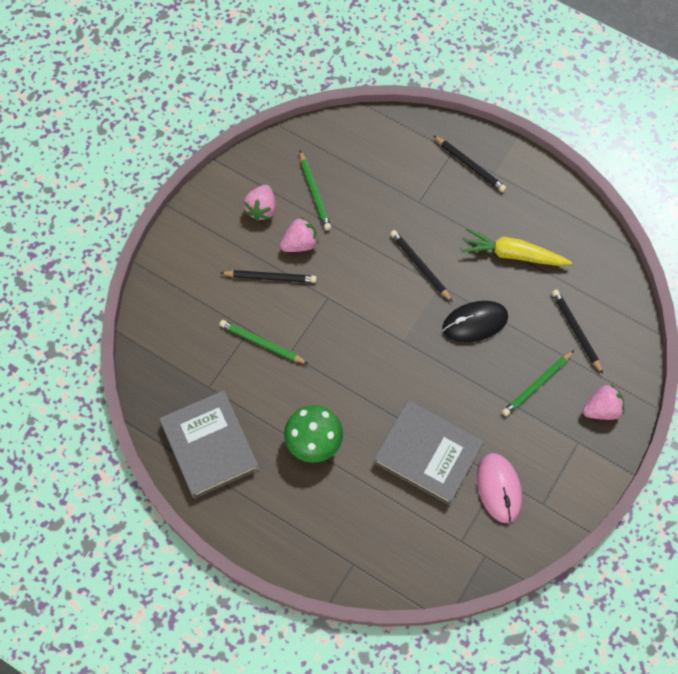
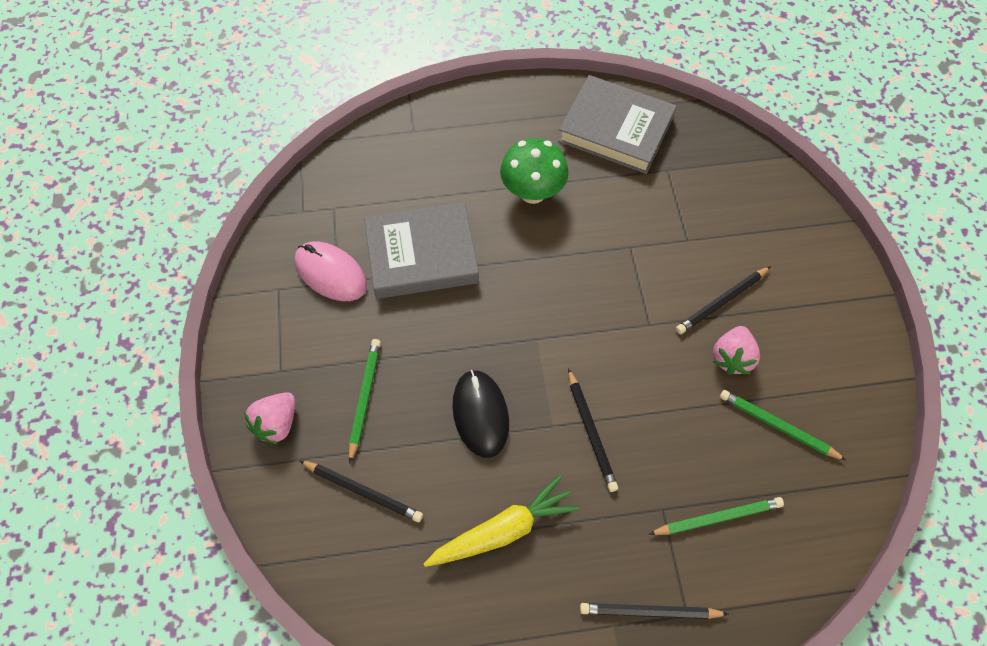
camera: 140 degrees right, 5 degrees down
green pencil [220,320,308,364] -> green pencil moved to [648,497,784,535]
pink strawberry [243,185,276,221] -> none
black pencil [390,230,453,302] -> black pencil turned 60 degrees clockwise [568,368,618,492]
black mouse [442,301,508,343] -> black mouse turned 45 degrees counterclockwise [452,370,509,458]

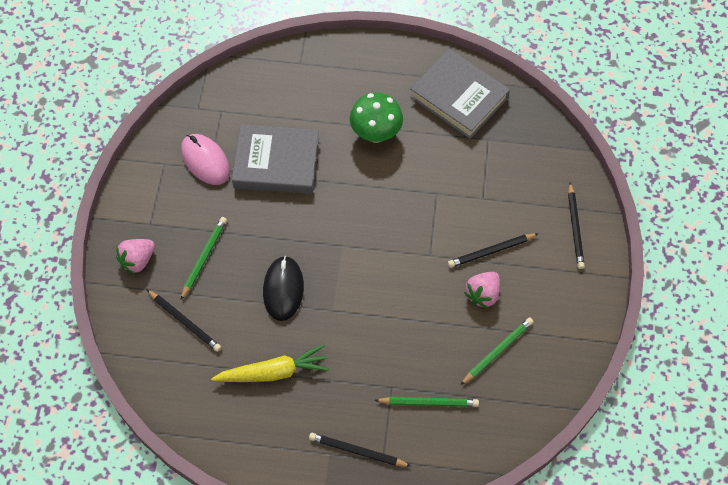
camera: 15 degrees right, 0 degrees up
black pencil [568,368,618,492] -> black pencil moved to [568,183,585,269]
green pencil [720,390,847,461] -> green pencil turned 90 degrees clockwise [461,317,534,385]

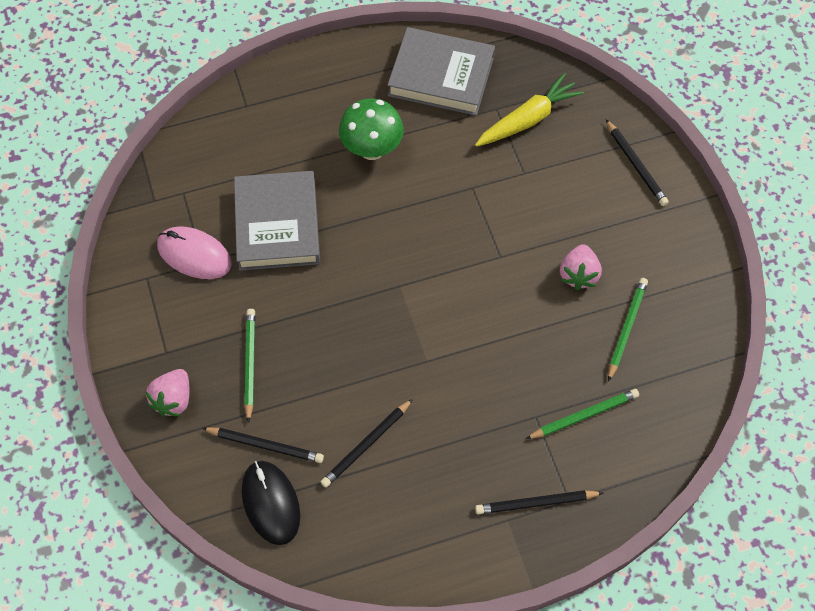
camera: 25 degrees left, 0 degrees up
yellow carrot [211,344,330,382] -> yellow carrot moved to [475,73,584,147]
grey book [232,124,319,194] -> grey book turned 75 degrees counterclockwise [234,171,320,271]
black mouse [263,256,304,321] -> black mouse moved to [242,461,300,545]
black pencil [448,233,539,268] -> black pencil moved to [321,399,413,488]

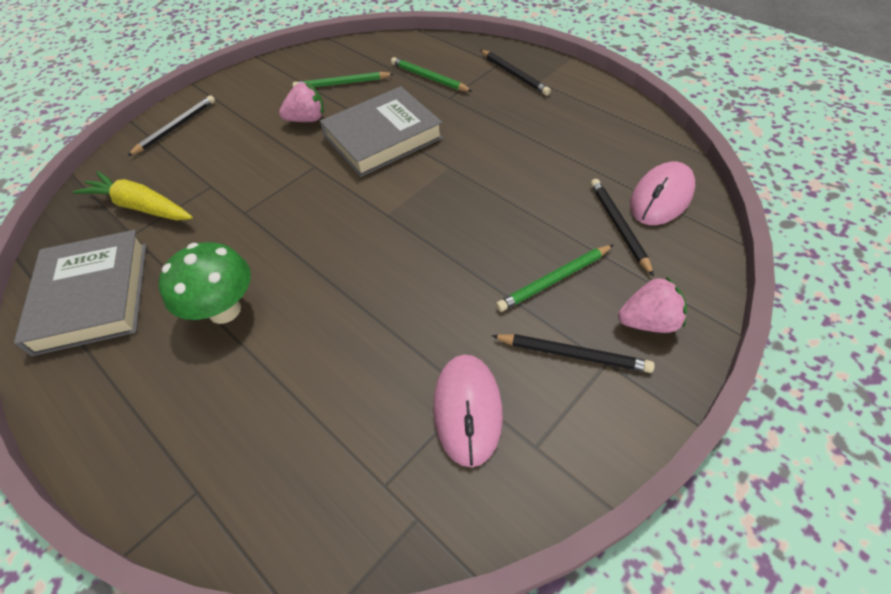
camera: 115 degrees left, 10 degrees down
grey book [234,171,320,271] -> grey book moved to [320,86,443,177]
black mouse [242,461,300,545] -> pink mouse [630,162,695,225]
black pencil [321,399,413,488] -> black pencil moved to [491,334,655,373]

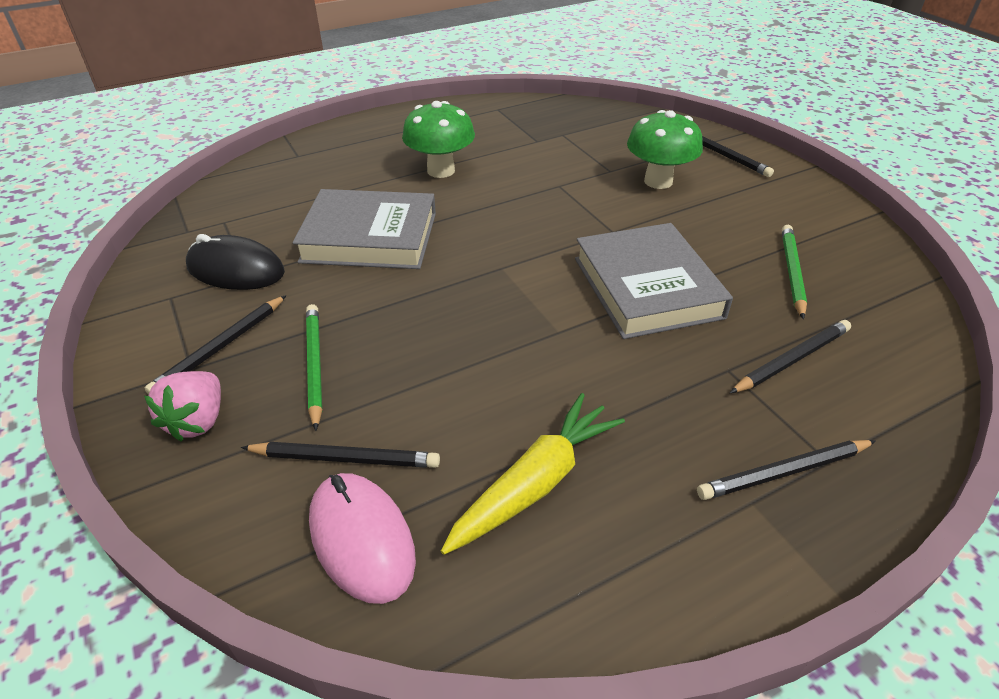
camera: 105 degrees right, 10 degrees down
grey book [14,230,146,356] -> grey book moved to [293,189,436,269]
yellow carrot [73,171,193,221] -> yellow carrot moved to [441,393,625,555]
pink strawberry [279,83,324,122] -> none
green pencil [391,57,473,92] -> black pencil [730,320,851,393]
pink mouse [433,355,503,467] -> black mouse [186,234,285,290]
none -> green mushroom [627,110,703,189]

